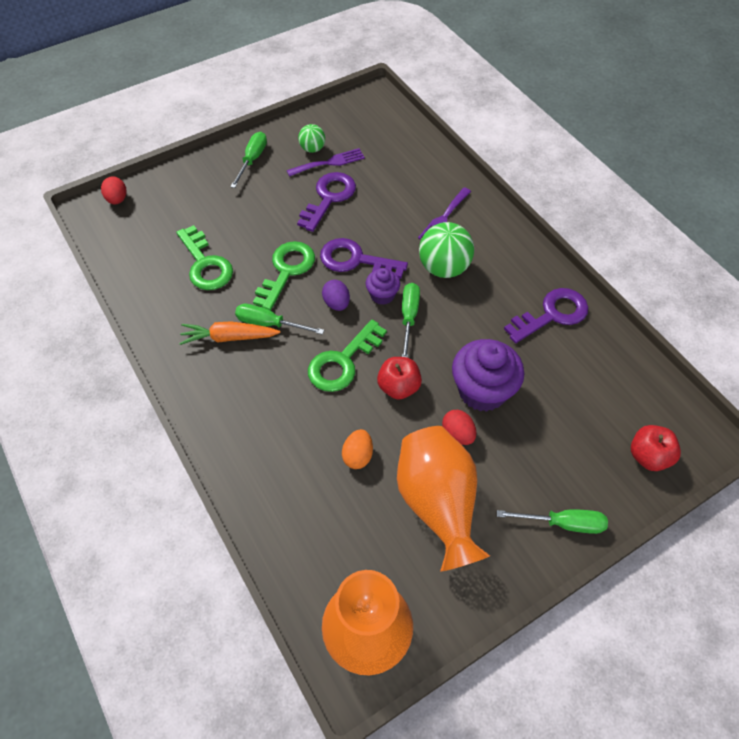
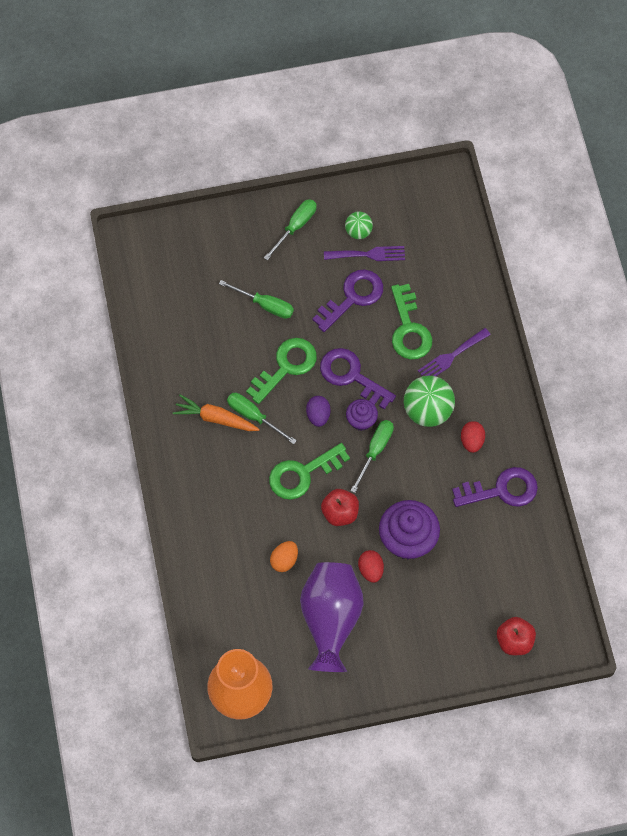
camera: 20 degrees right, 10 degrees up
red egg [101,176,127,204] -> red egg moved to [461,421,485,453]
green key [176,225,233,290] -> green key moved to [391,284,433,359]
orange vase [397,426,490,572] -> purple vase [300,562,364,672]
green screwdriver [497,509,608,534] -> green screwdriver moved to [219,280,294,319]

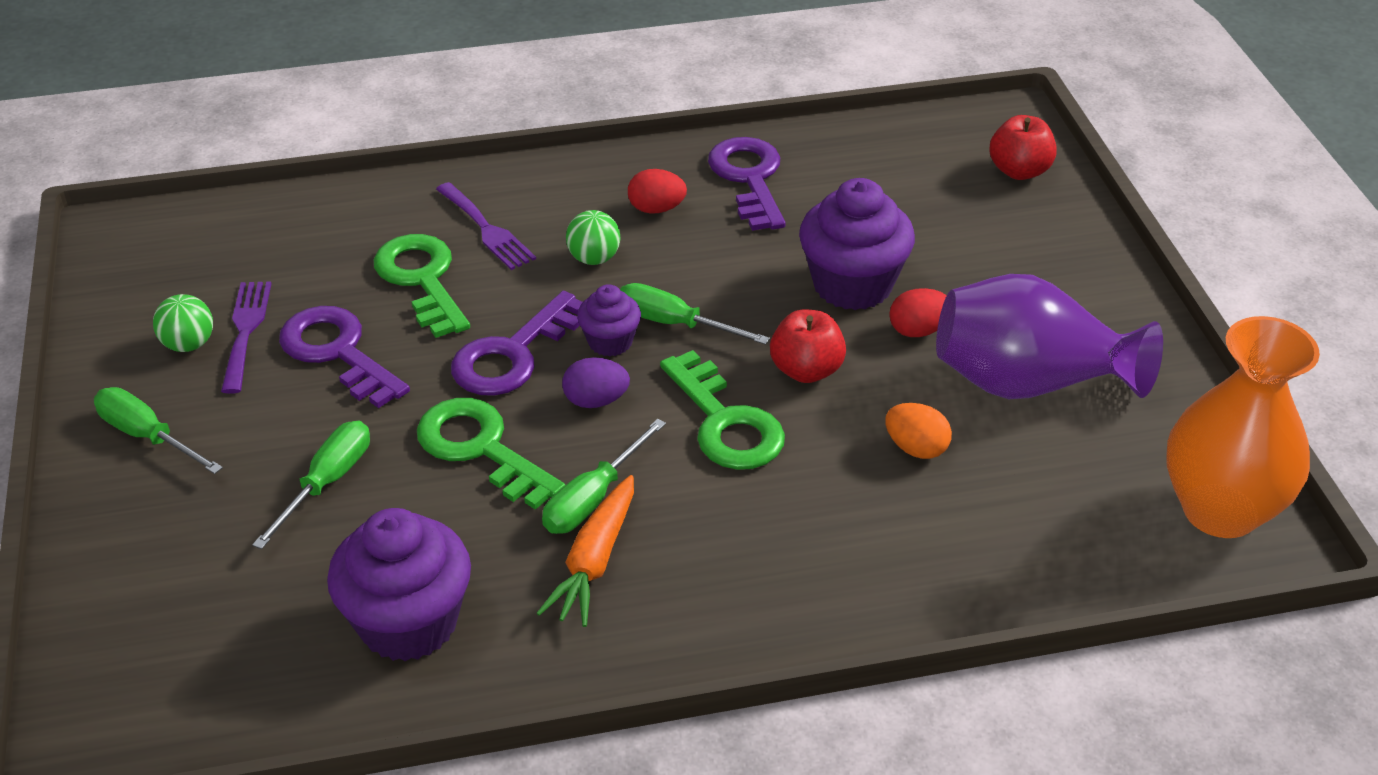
camera: 90 degrees left, 25 degrees down
green key [391,284,433,359] -> green key turned 105 degrees counterclockwise [374,234,470,338]
green ball [404,376,455,427] -> green ball [566,210,620,265], size x0.57
none -> purple cupcake [327,508,471,661]

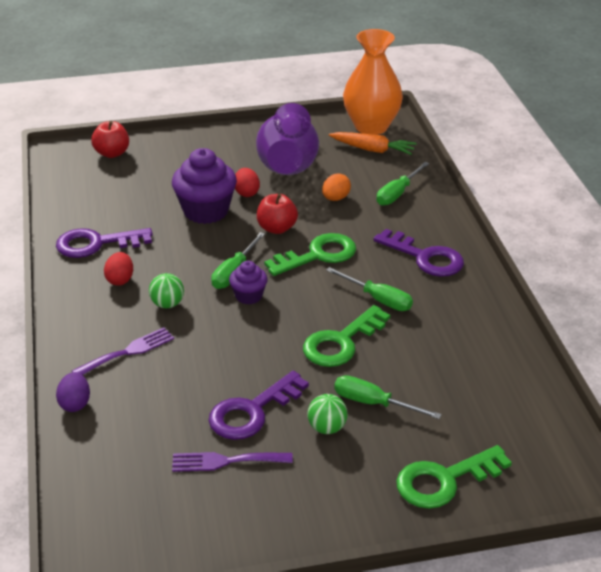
camera: 90 degrees left, 5 degrees down
green screwdriver [94,387,223,474] -> green screwdriver moved to [376,162,430,206]
green ball [153,294,213,352] -> green ball moved to [307,394,347,434]
purple cupcake [327,508,471,661] -> none
green key [374,234,470,338] -> green key moved to [396,445,512,509]
purple key [451,291,583,396] -> purple key moved to [373,229,464,277]
orange carrot [536,475,634,627] -> orange carrot moved to [329,132,417,155]
purple egg [562,357,630,408] -> purple egg moved to [56,372,90,412]

